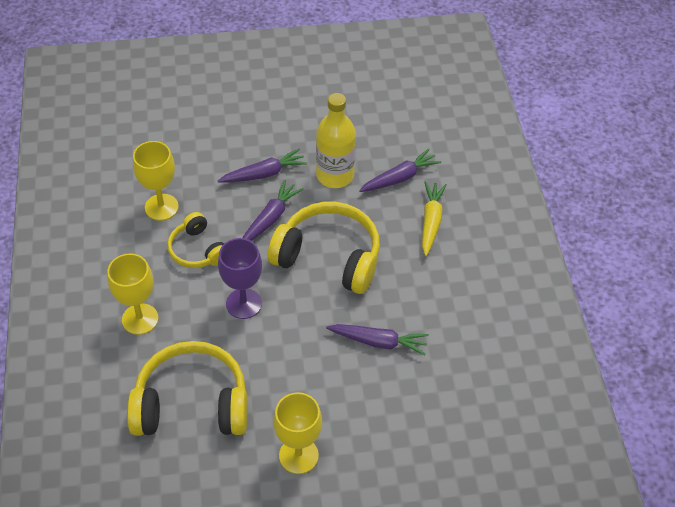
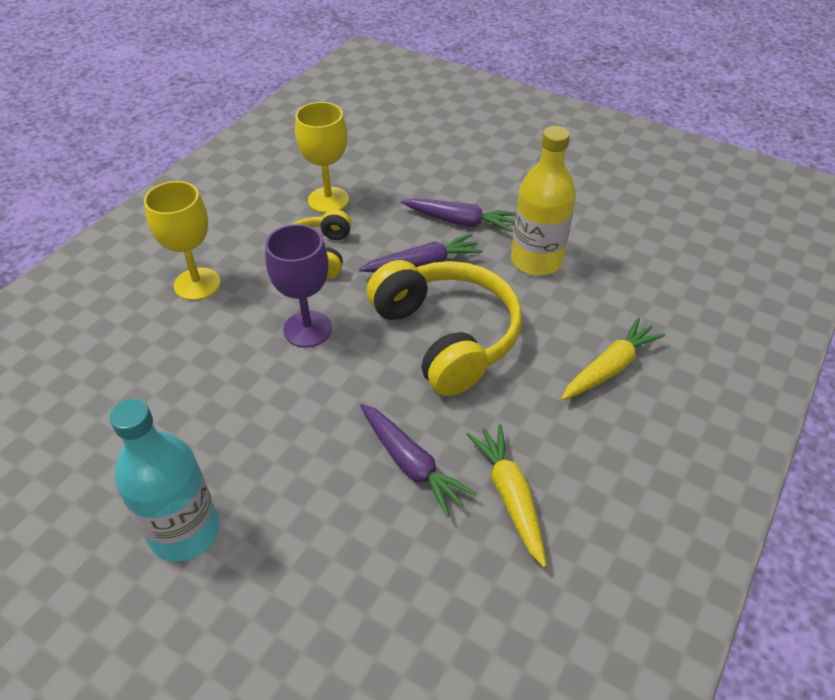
camera: 40 degrees right, 5 degrees down
yellow headphones [127,341,248,436] -> none
yellow goblet [273,392,322,474] -> turquoise bottle [109,399,219,562]
purple carrot [359,149,441,192] -> none
none -> yellow carrot [466,424,547,567]

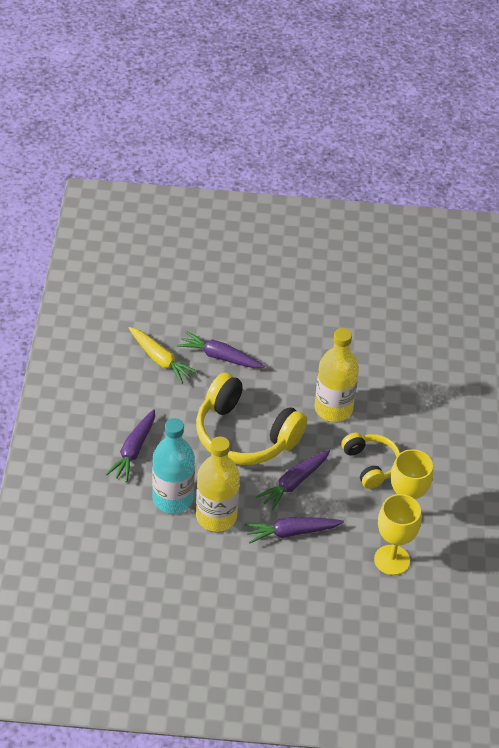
camera: 150 degrees right, 0 degrees up
turquoise bottle [109,399,219,562] -> turquoise bottle moved to [152,418,195,513]
yellow goblet [144,181,221,301] -> yellow goblet moved to [374,494,421,575]
purple goblet [265,224,332,348] -> yellow bottle [314,328,359,422]
yellow carrot [561,317,666,400] -> purple carrot [106,409,155,482]

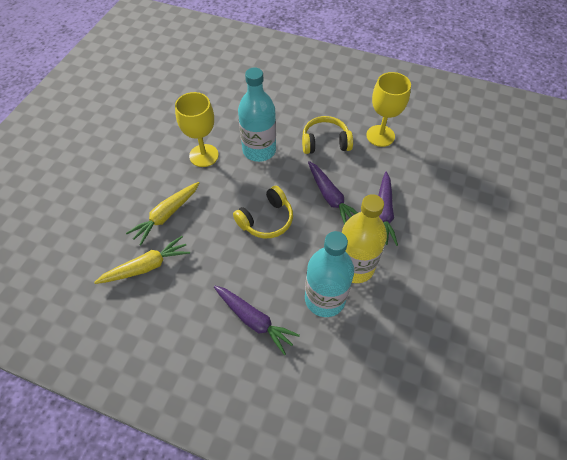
camera: 70 degrees left, 10 degrees up
purple carrot [177,331,265,368] -> yellow carrot [126,182,199,245]
yellow headphones [196,373,307,465] -> yellow headphones [233,186,293,238], size x0.57
yellow bottle [314,328,359,422] -> turquoise bottle [238,68,276,162]
yellow goblet [374,494,421,575] -> yellow goblet moved to [175,92,219,167]

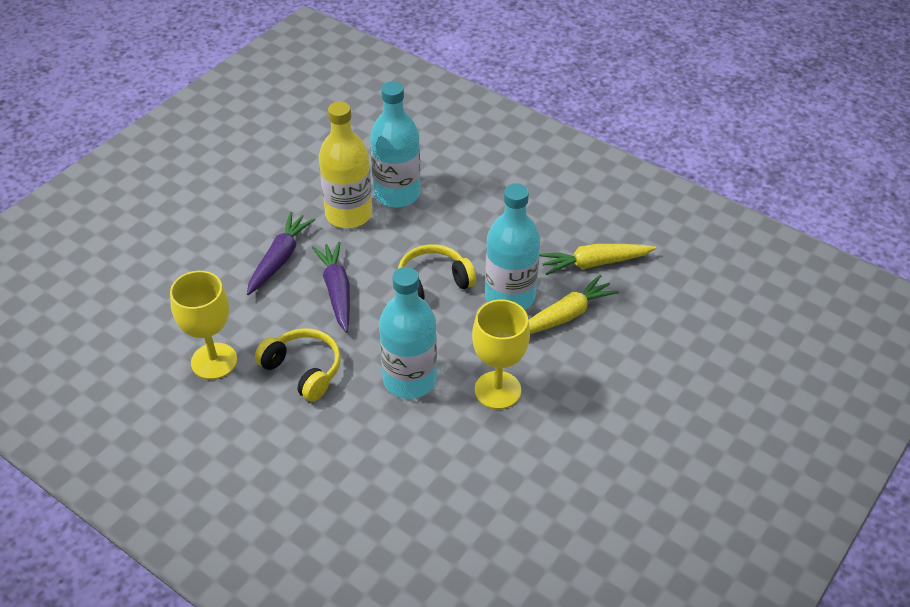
camera: 165 degrees left, 10 degrees down
purple carrot [214,286,300,355] -> none
yellow headphones [302,116,353,154] -> yellow headphones turned 150 degrees counterclockwise [255,328,341,402]
none -> turquoise bottle [485,183,540,310]

